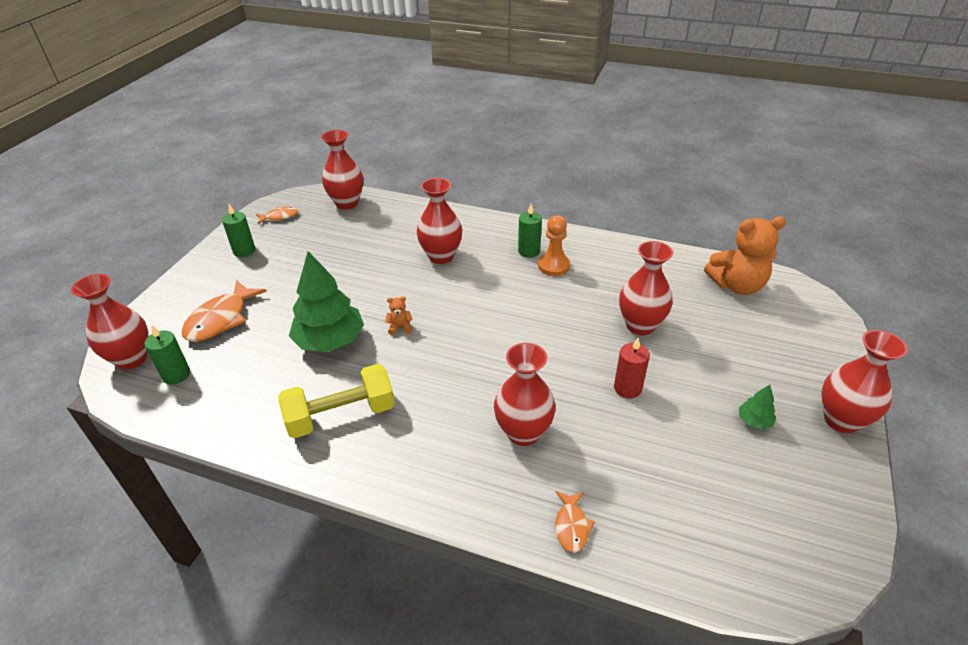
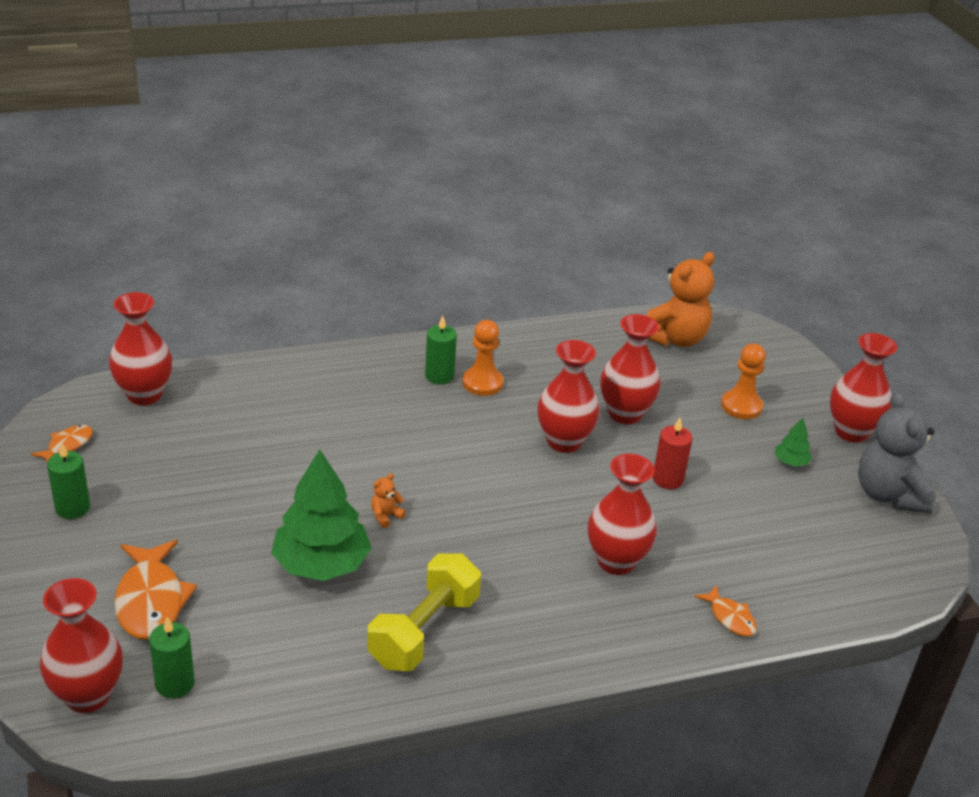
camera: 40 degrees left, 5 degrees down
red vase [417,178,462,264] -> red vase moved to [538,340,600,453]
none -> orange pawn [721,343,766,419]
none -> grey teddy bear [858,392,935,513]

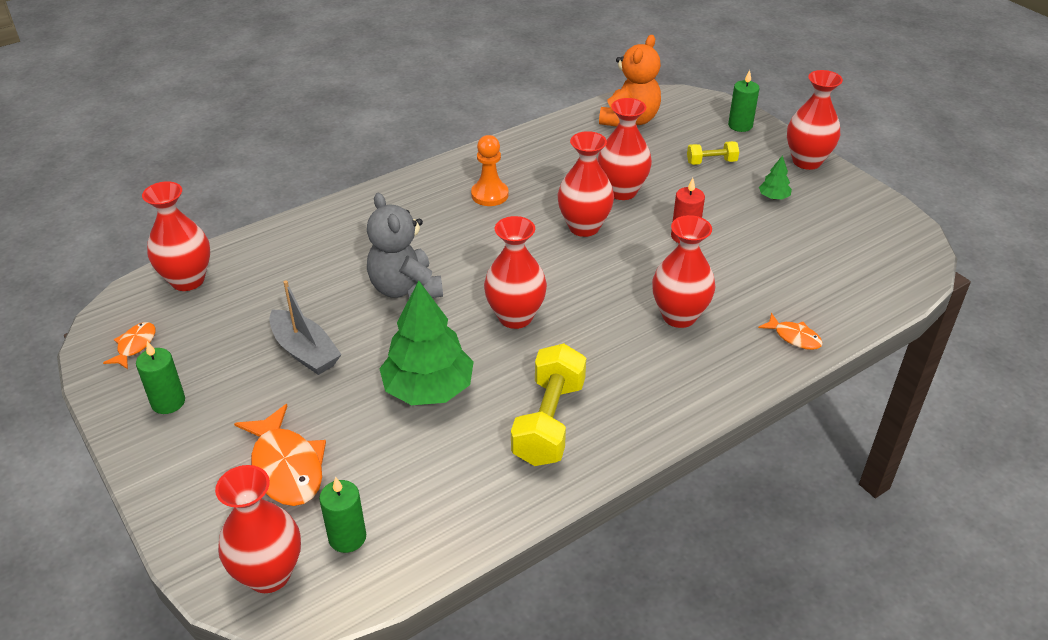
camera: 15 degrees left, 5 degrees up
orange teddy bear [371,473,406,528] -> none
green candle [425,316,457,384] -> green candle moved to [728,70,759,132]
orange pawn [721,343,766,419] -> yellow dumbbell [687,141,739,165]
grey teddy bear [858,392,935,513] -> grey teddy bear moved to [367,193,443,298]
none -> grey boat [269,281,342,375]
none -> red vase [484,216,547,329]

